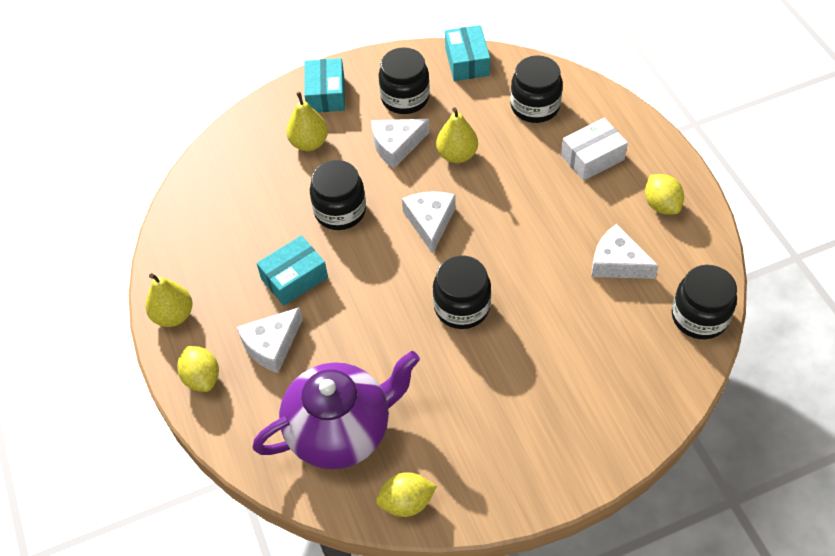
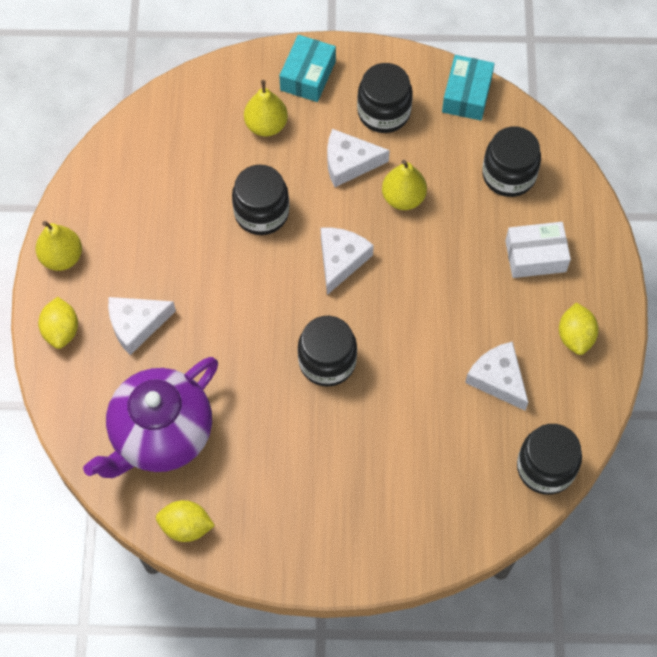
camera: 20 degrees right, 10 degrees up
purple teapot [253,351,420,469] -> purple teapot turned 135 degrees clockwise [83,357,218,478]
turquoise box [257,235,328,306] -> none

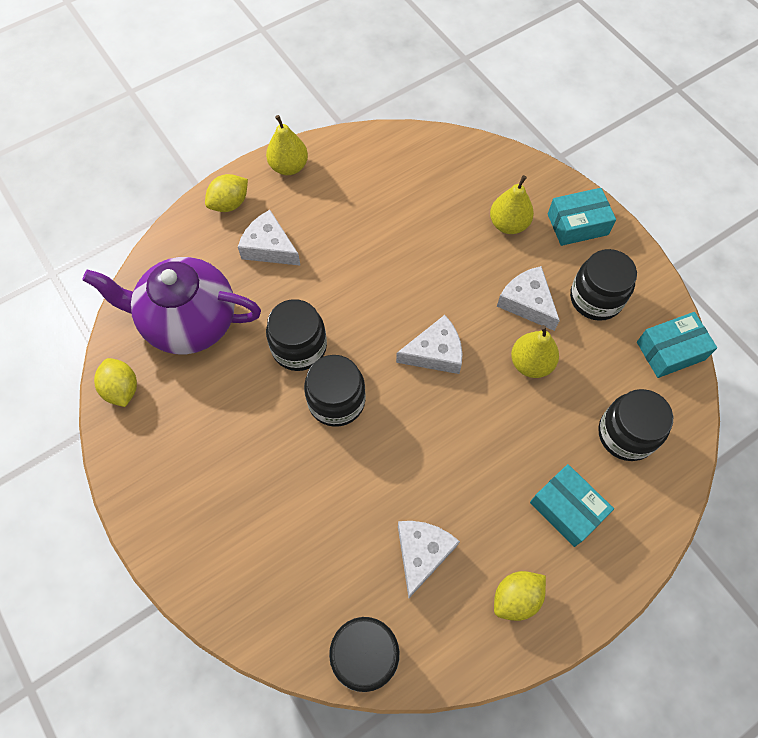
camera: 55 degrees right, 0 degrees up
black jar [232,165,289,235] -> black jar moved to [266,299,327,371]
white box [505,222,571,278] -> turquoise box [530,464,614,547]

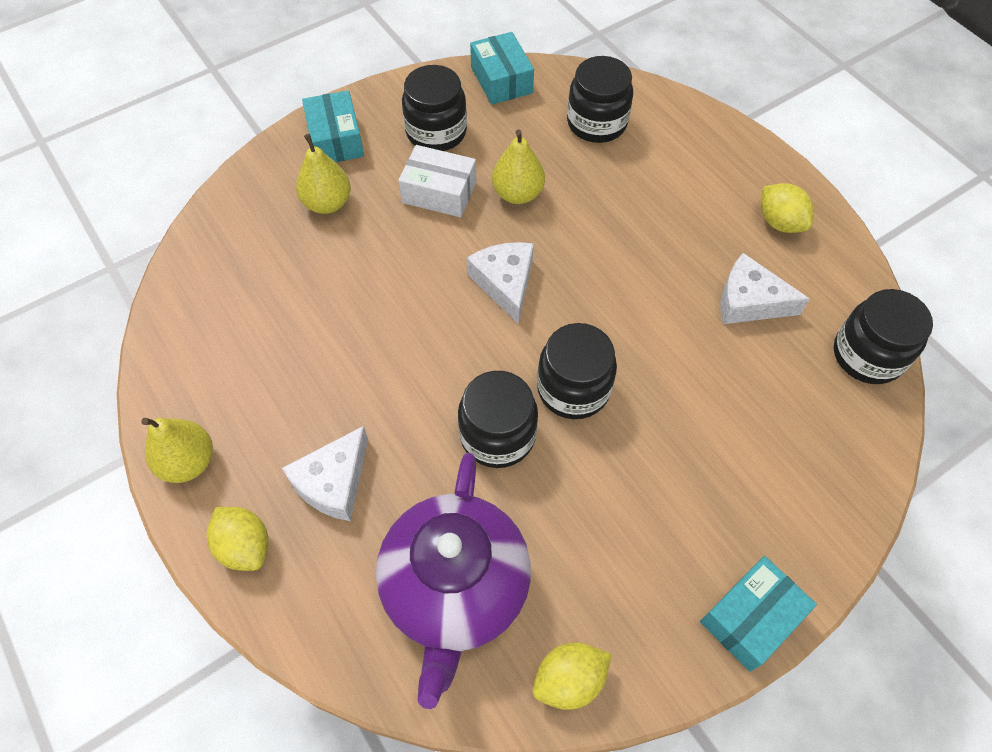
camera: 90 degrees left, 5 degrees down
white cheese [497,266,560,331] -> white box [398,145,477,217]
turquoise box [530,464,614,547] -> turquoise box moved to [700,556,817,672]

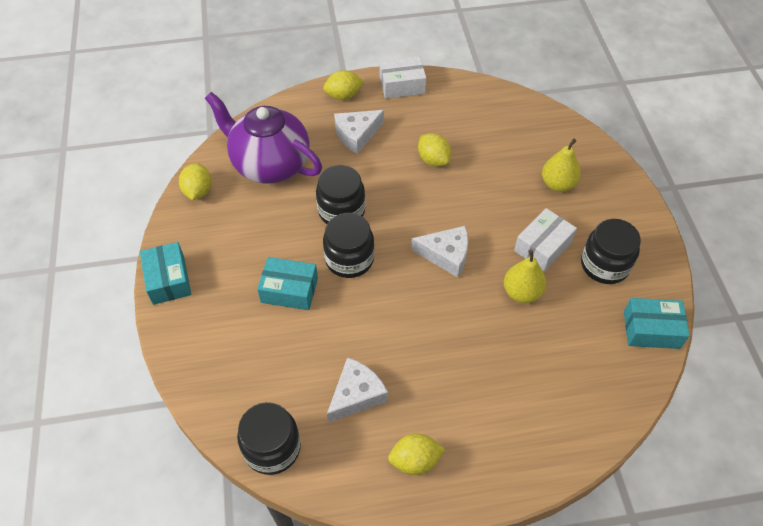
camera: 115 degrees right, 5 degrees down
yellow pear [141,418,213,483] -> white box [380,56,426,99]
white cheese [282,426,368,521] -> white cheese turned 90 degrees counterclockwise [334,110,384,154]
turquoise box [302,90,364,162] -> turquoise box moved to [257,257,318,310]
black jar [567,56,633,143] -> none
none -> yellow lemon [418,133,451,167]

